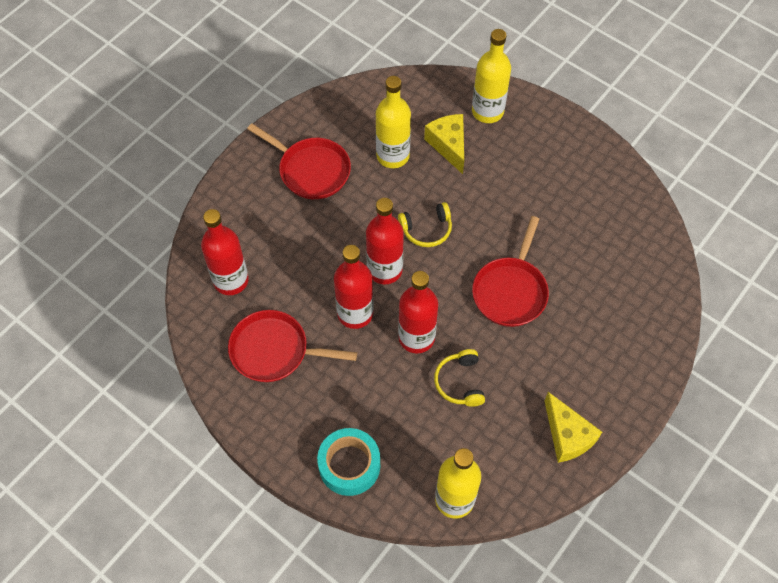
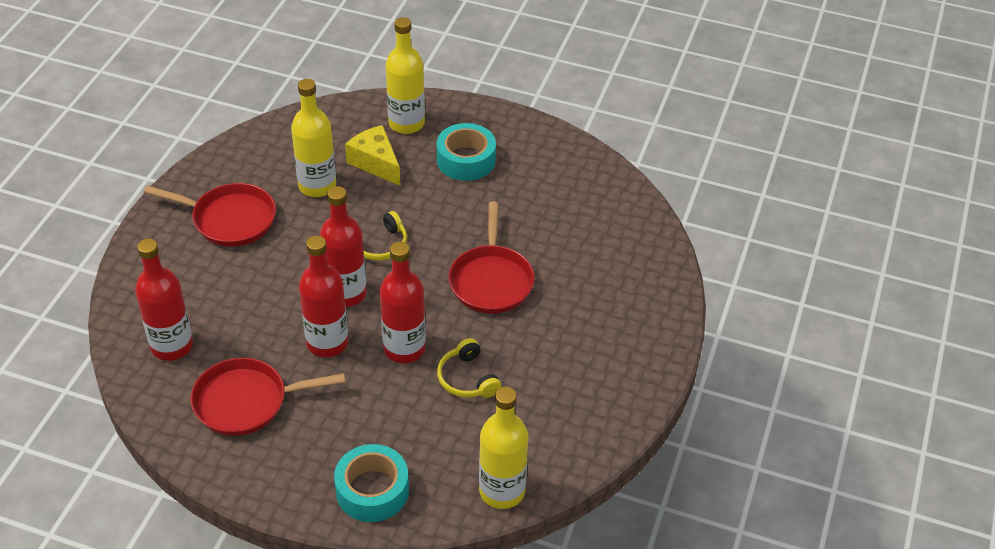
camera: 20 degrees left, 15 degrees down
yellow cheese [544,392,602,463] -> none
none -> turquoise tape [436,123,496,181]

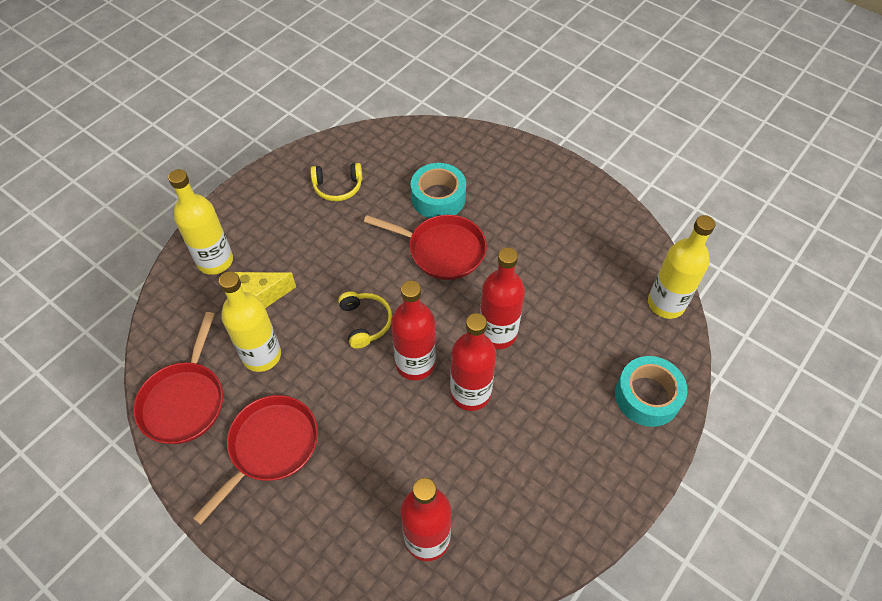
camera: 70 degrees left, 10 degrees up
red pan [191,358,345,436] -> red pan moved to [133,312,223,444]
turquoise tape [436,123,496,181] -> turquoise tape moved to [411,163,466,218]
yellow headphones [437,338,502,398] -> yellow headphones moved to [310,163,362,201]

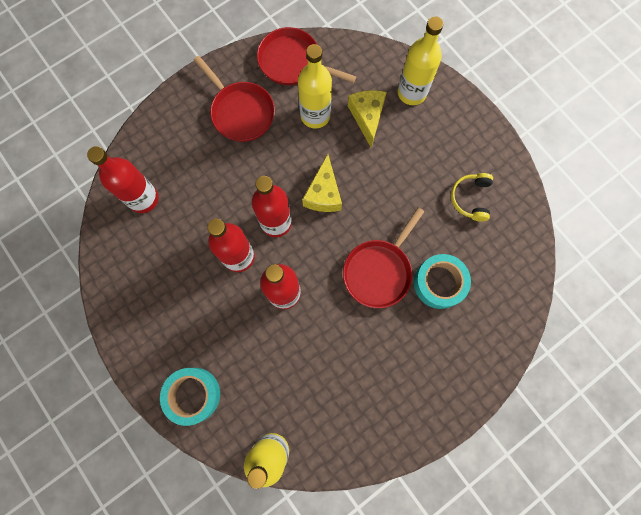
camera: 105 degrees right, 20 degrees up
yellow headphones [338,291,392,349] -> yellow cheese [302,154,342,212]

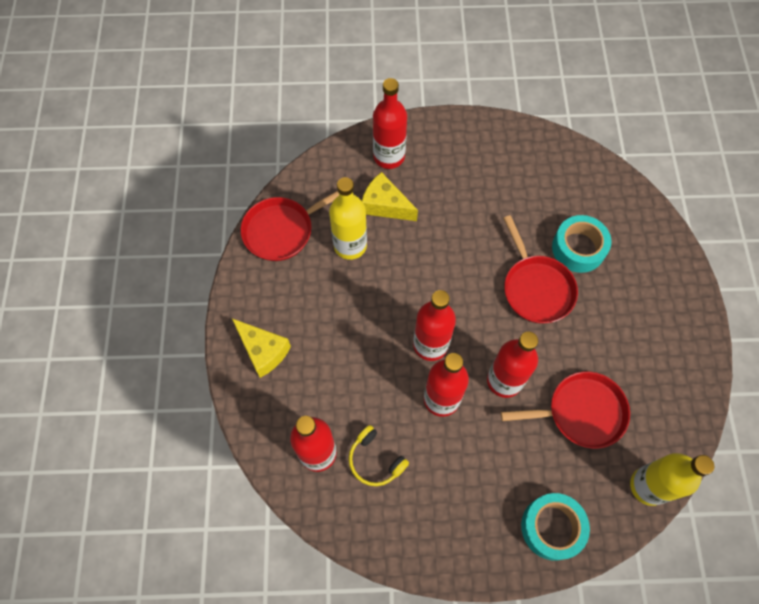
camera: 55 degrees left, 10 degrees down
red pan [194,56,275,142] -> red pan moved to [501,372,630,449]
yellow cheese [302,154,342,212] -> yellow cheese moved to [232,319,291,378]
yellow bottle [398,17,443,105] -> red bottle [373,78,407,169]
yellow headphones [451,173,493,222] -> yellow headphones moved to [349,425,409,486]

